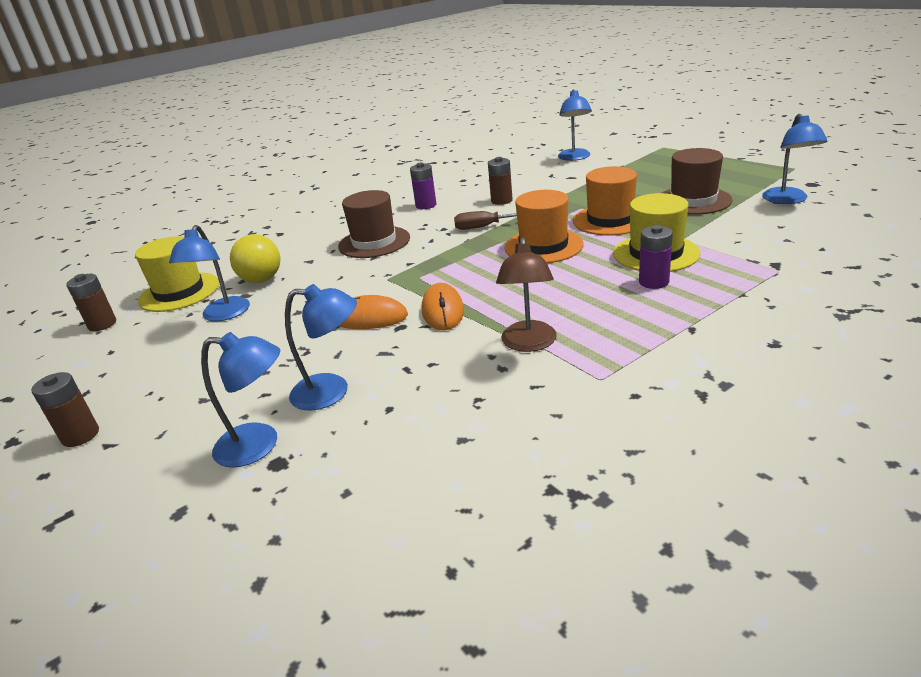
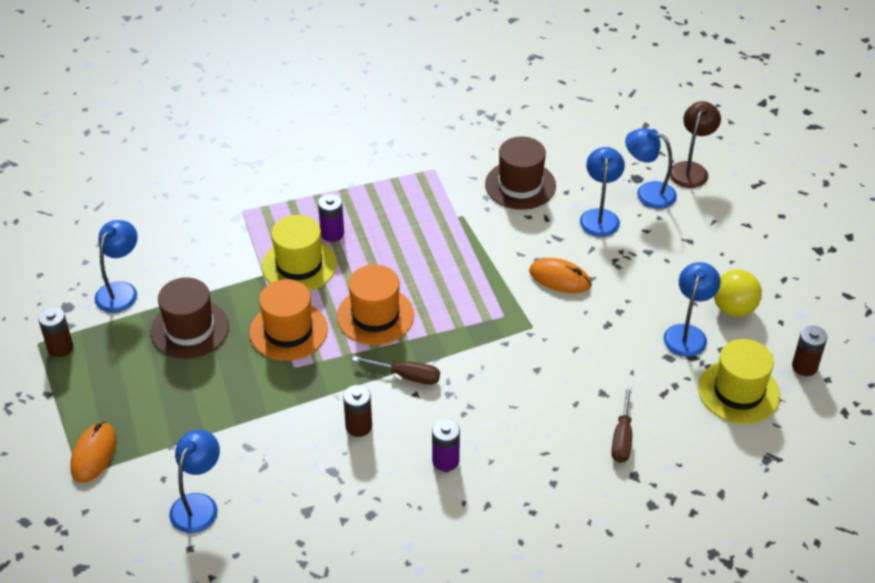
camera: 165 degrees left, 15 degrees up
brown battery [31,372,99,447] -> brown battery moved to [38,307,73,357]
yellow ball [230,234,280,283] -> yellow ball moved to [714,270,762,317]
blue lamp [285,284,357,411] -> blue lamp turned 75 degrees clockwise [580,147,625,237]
brown hat [338,190,410,258] -> brown hat moved to [485,136,556,210]
orange mouse [422,283,464,330] -> orange mouse moved to [70,422,116,483]
brown lamp [496,237,557,352] -> brown lamp moved to [670,101,721,188]
none -> brown screwdriver [611,386,632,463]

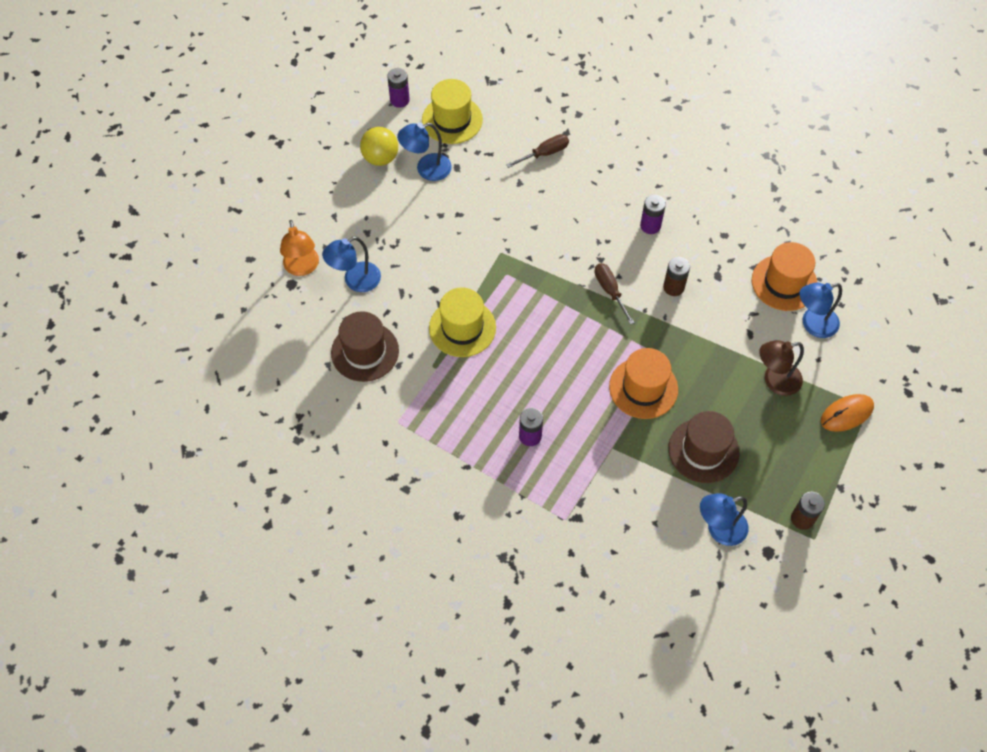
camera: 130 degrees left, 15 degrees up
yellow hat [262,215,337,291] -> yellow hat moved to [429,287,496,357]
orange hat [337,264,414,345] -> orange hat moved to [752,242,818,311]
orange mouse [529,258,591,293] -> none
blue lamp [625,128,677,209] -> orange lamp [280,220,319,276]
brown lamp [670,101,721,188] -> brown lamp moved to [759,340,804,396]
brown battery [792,325,827,376] -> purple battery [387,68,410,108]

